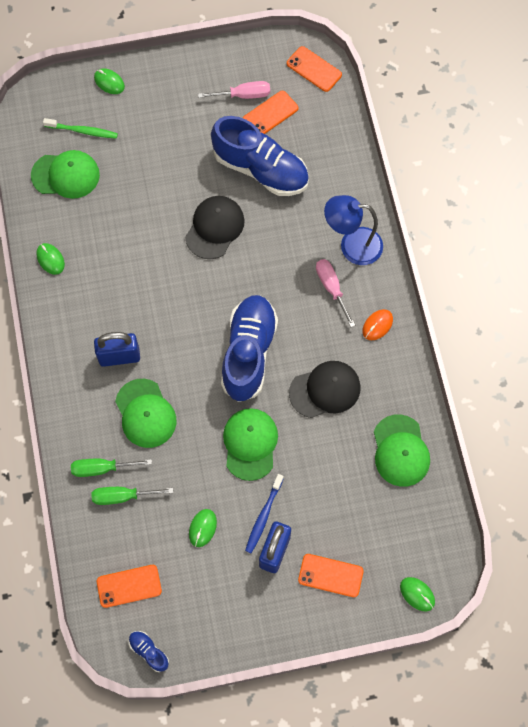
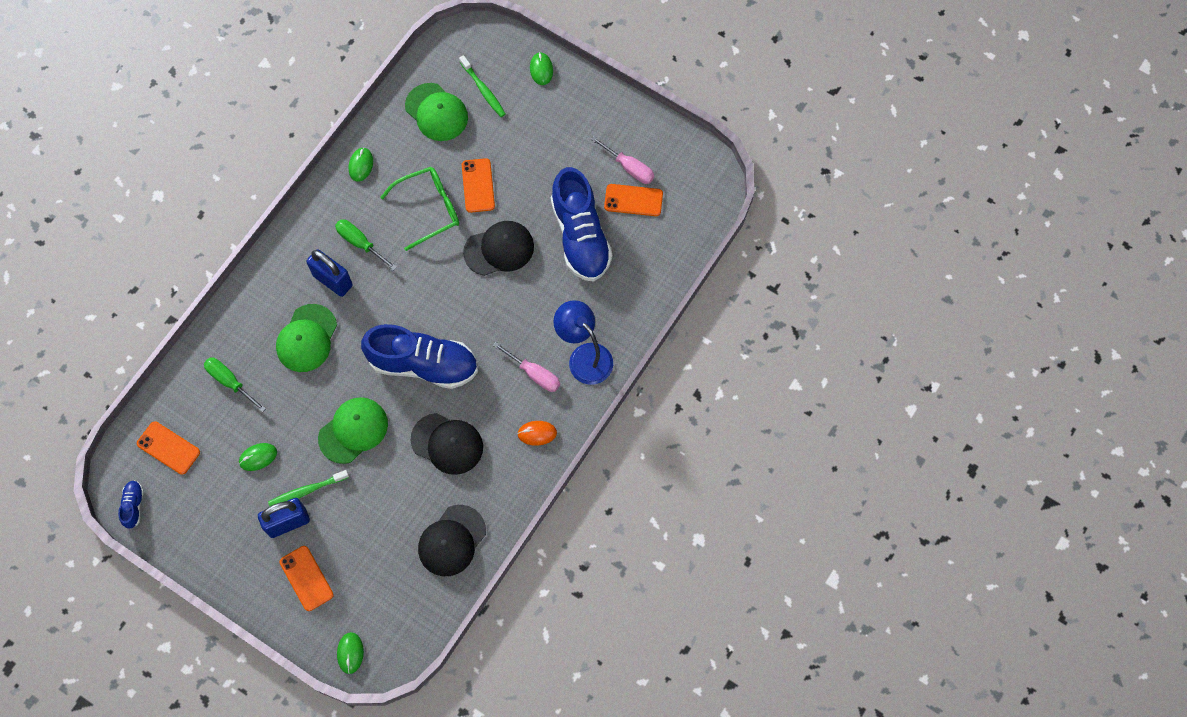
camera: 45 degrees right, 0 degrees up
green screwdriver [71,459,152,477] -> green screwdriver moved to [335,219,397,270]
blue shoe [221,295,278,402] -> blue shoe turned 45 degrees clockwise [361,324,478,389]
blue toothbrush [245,474,284,553] -> green toothbrush [268,470,349,506]
orange phone [287,46,342,92] -> orange phone moved to [462,158,495,213]
pink screwdriver [316,259,355,327] -> pink screwdriver turned 105 degrees clockwise [493,342,560,392]
green cap [374,414,430,487] -> black cap [418,505,486,576]
none -> green glasses [380,167,459,251]

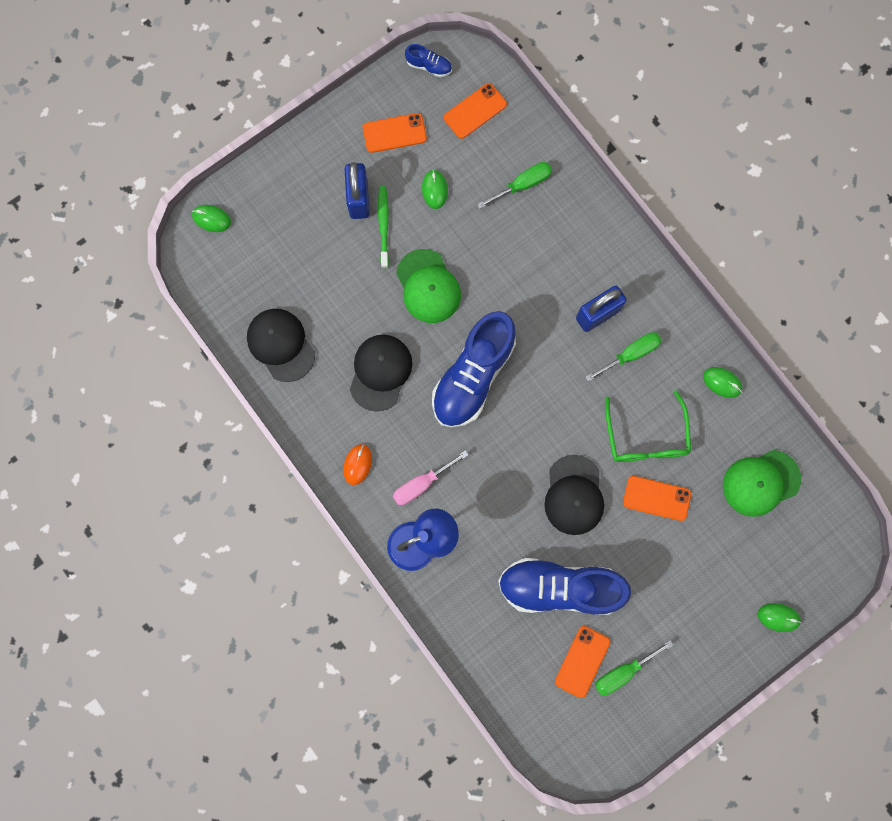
camera: 110 degrees right, 10 degrees up
green cap [276,304,337,372] -> none
orange phone [280,546,334,611] -> orange phone moved to [363,113,427,153]
black cap [411,413,483,475] -> black cap turned 150 degrees clockwise [350,334,412,412]
green toothbrush [459,55,505,117] -> none
pink screwdriver [591,136,654,184] -> green screwdriver [595,640,673,695]

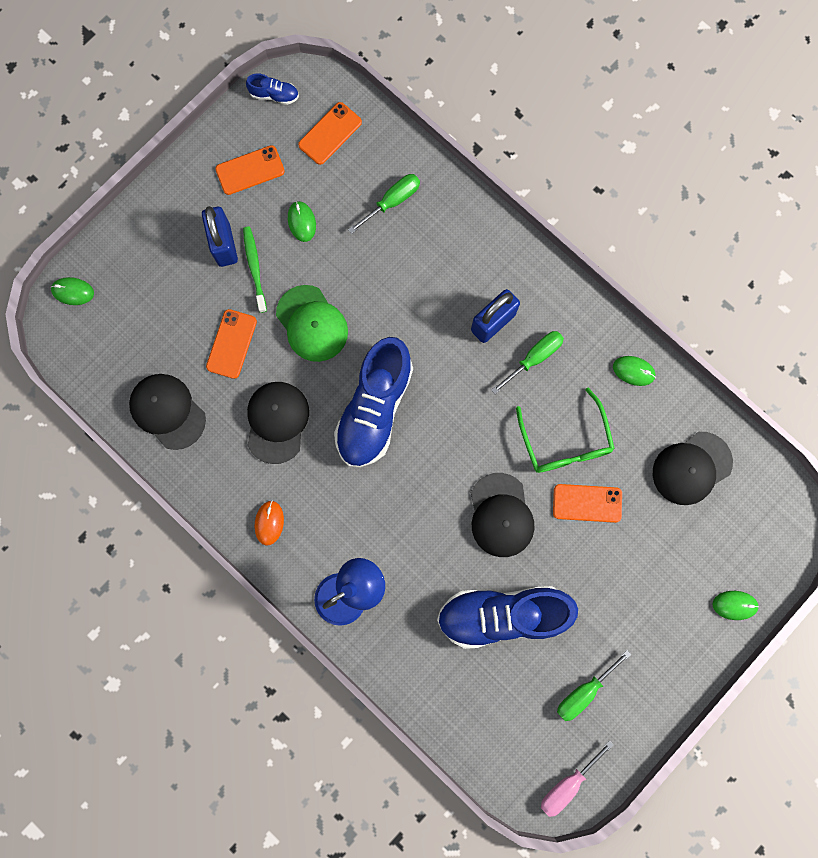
camera: 10 degrees left, 0 degrees up
pink screwdriver [393,450,468,505] -> pink screwdriver moved to [541,740,614,817]
orange phone [555,626,610,698] -> orange phone moved to [206,309,257,379]
green cap [723,450,801,517] -> black cap [653,432,733,505]

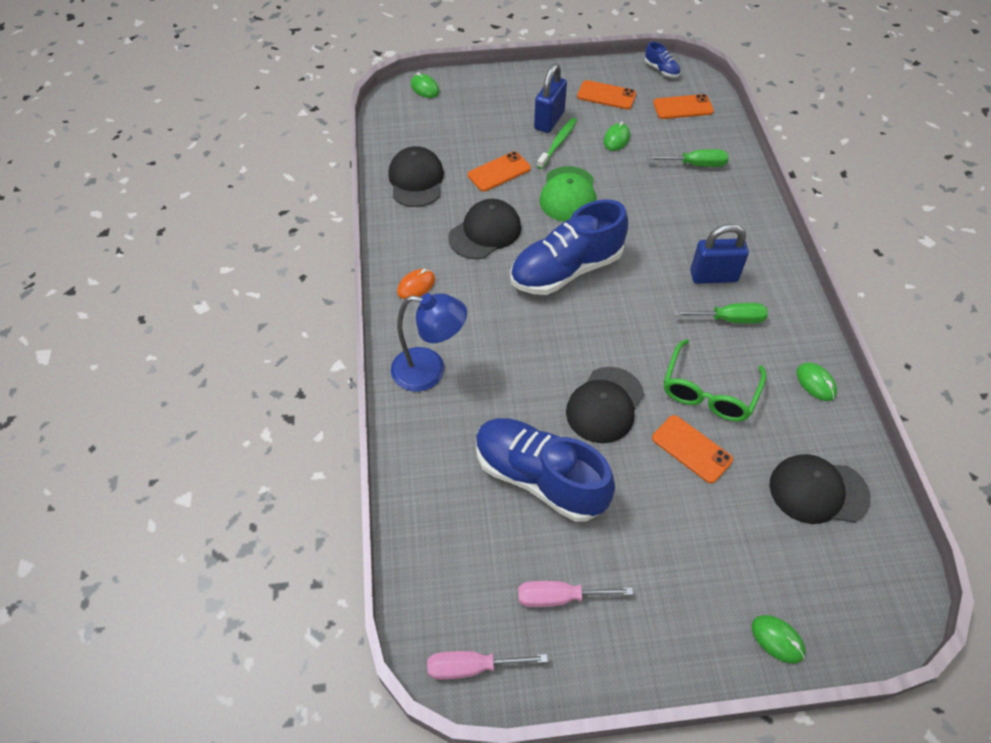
camera: 40 degrees right, 25 degrees down
green screwdriver [557,650,631,721] -> pink screwdriver [518,581,633,607]

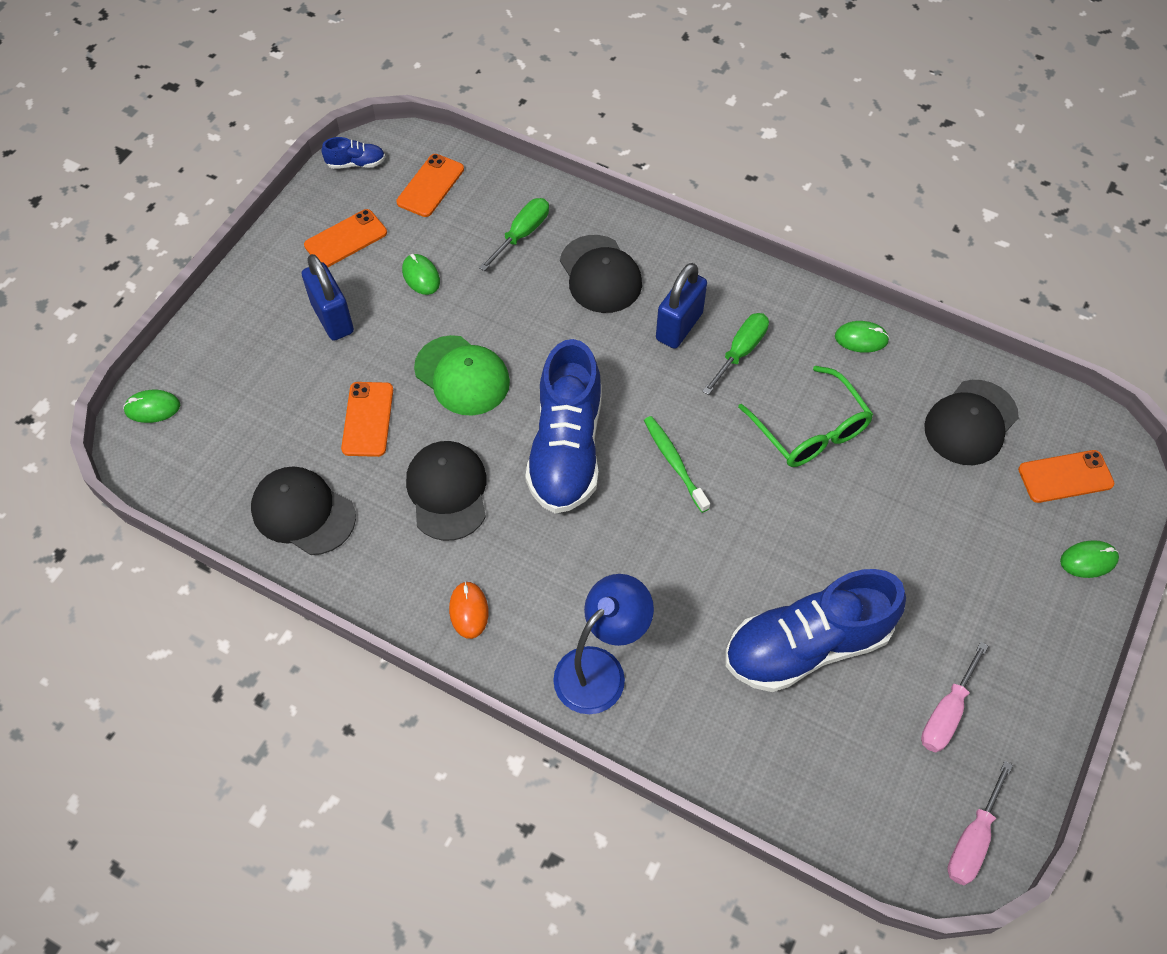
camera: 55 degrees left, 5 degrees up
green toothbrush [537,118,577,169] -> green toothbrush moved to [644,416,710,513]
black cap [566,367,644,443] -> black cap moved to [560,235,642,313]
orange phone [652,415,733,483] -> orange phone moved to [1018,450,1114,503]

